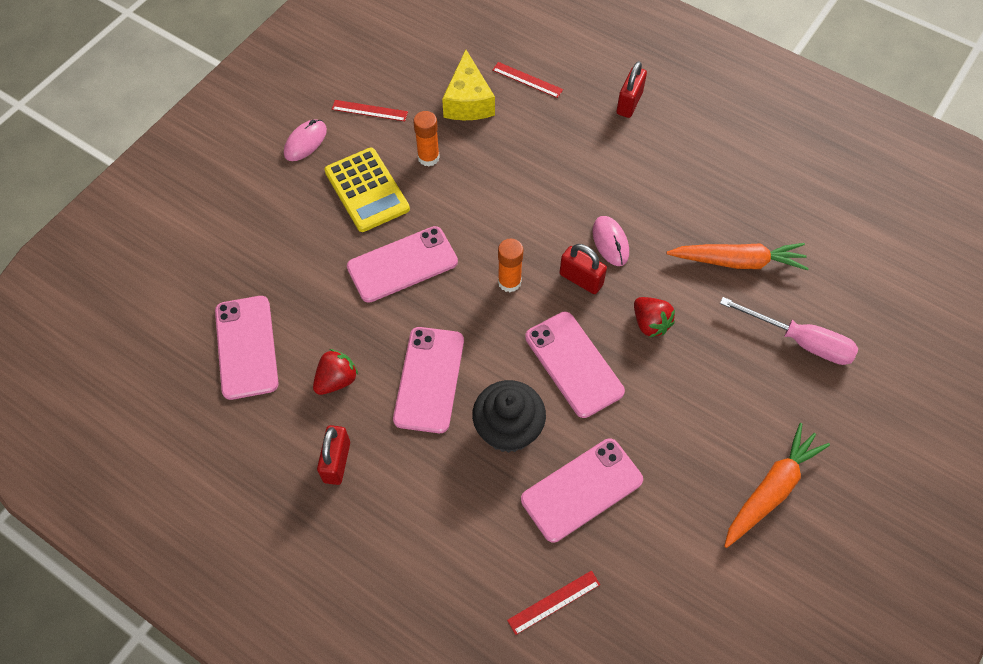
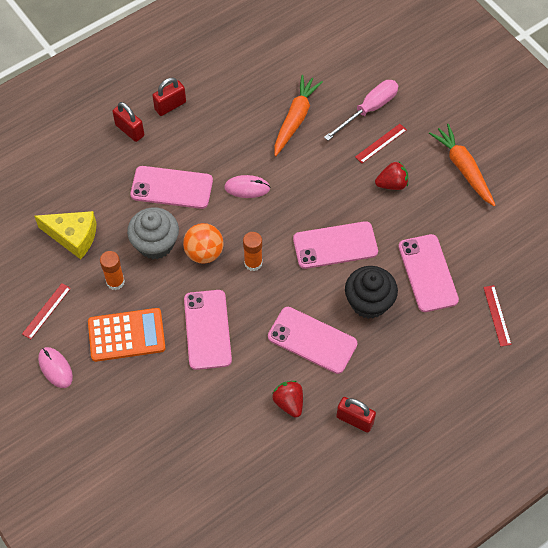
camera: 70 degrees left, 0 degrees up
pink phone [215,296,278,400] -> pink phone moved to [130,166,213,209]
yellow calculator [324,148,410,232] -> orange calculator [88,308,166,362]
red ruler [492,62,563,98] -> red ruler moved to [355,124,406,163]
red padlock [560,244,607,294] -> red padlock moved to [152,78,186,116]
red strawberry [634,297,675,338] -> red strawberry moved to [375,162,408,190]
none -> grey cupcake [127,207,179,259]
none -> orange ball [183,223,224,264]

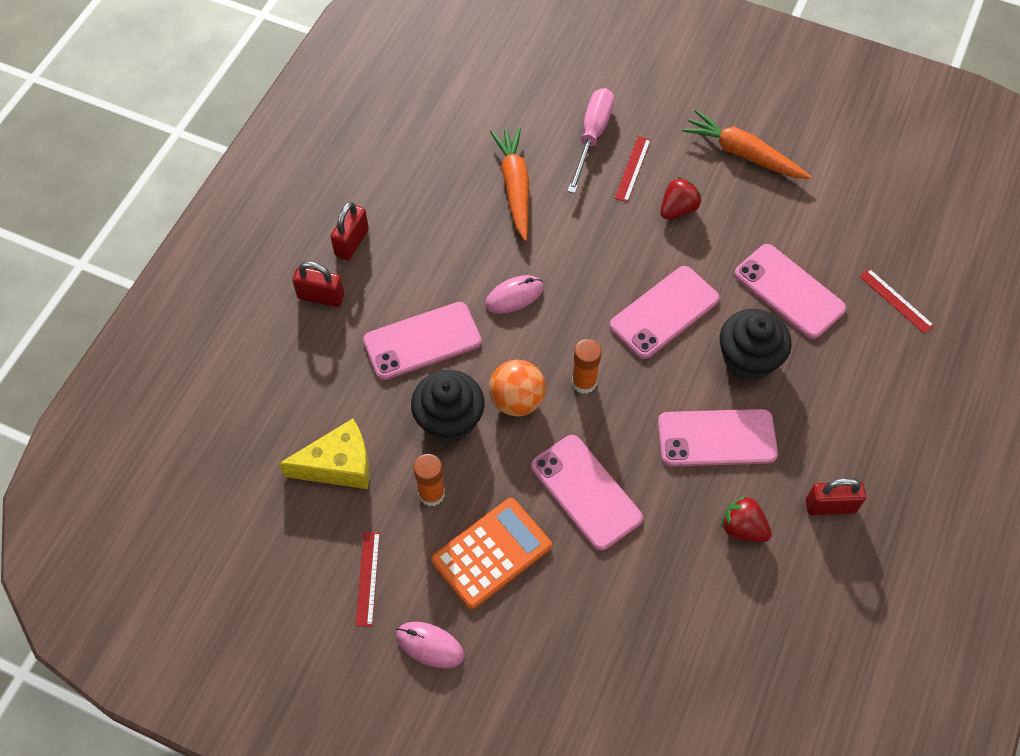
camera: 30 degrees left, 0 degrees up
grey cupcake [127,207,179,259] -> black cupcake [411,370,485,443]

